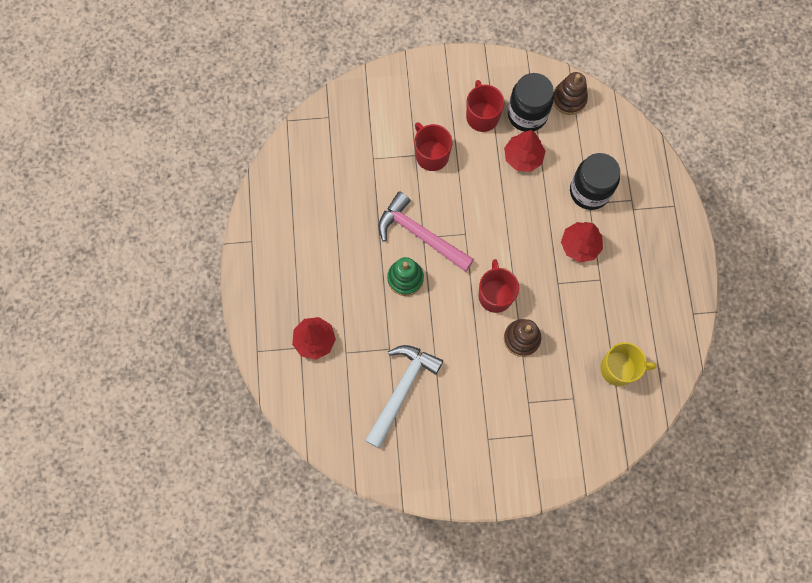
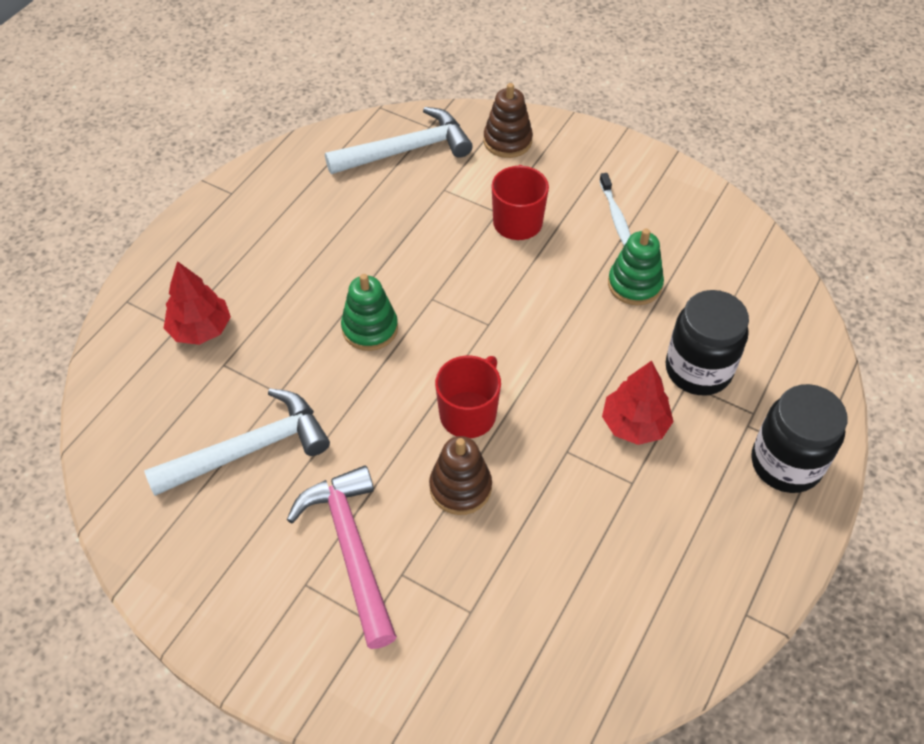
camera: 35 degrees right, 20 degrees down
pink hammer [378,192,474,272] -> pink hammer moved to [287,465,397,649]
red mug [466,80,504,132] -> white toothbrush [599,173,631,245]
red tree [504,130,545,172] -> green stacking toy [608,229,664,305]
black jar [508,73,554,132] -> black jar moved to [751,384,847,493]
brown stacking toy [553,72,588,115] -> brown stacking toy moved to [484,83,533,158]
yellow mug [600,342,657,386] -> none
none -> white hammer [325,107,473,174]

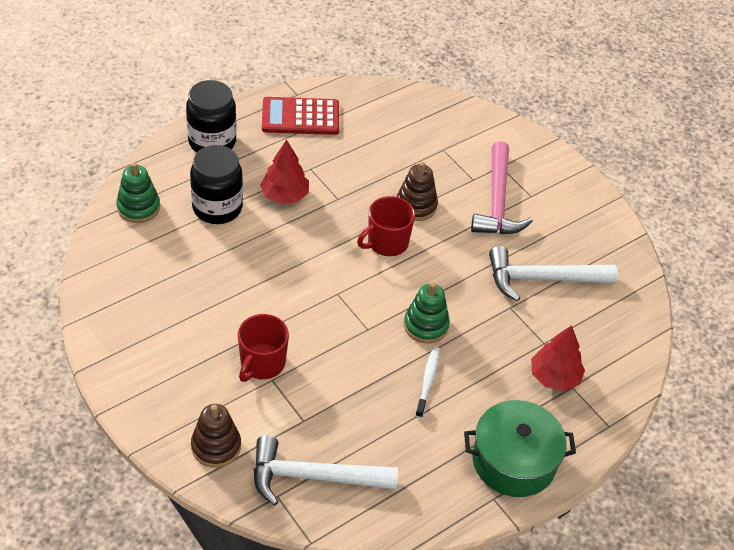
camera: 160 degrees left, 5 degrees down
white toothbrush [599,173,631,245] -> white toothbrush moved to [415,347,440,418]
green stacking toy [608,229,664,305] -> green stacking toy moved to [116,162,160,223]
none -> red calculator [262,97,339,135]
none -> green pot [464,400,576,497]

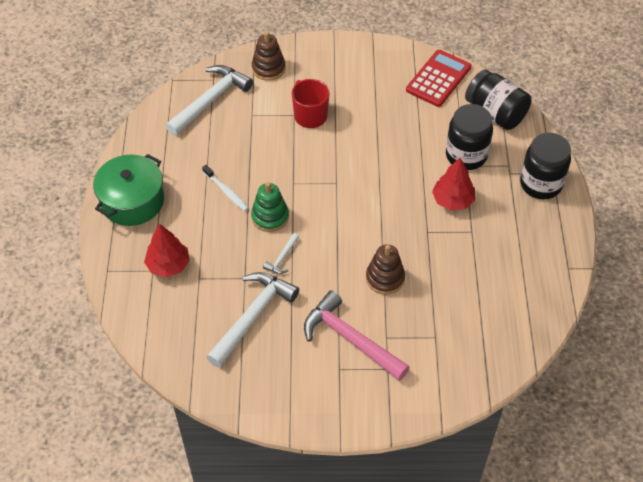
camera: 130 degrees right, 5 degrees up
green stacking toy [116,162,160,223] -> black jar [465,70,532,130]
red calculator [262,97,339,135] -> red calculator moved to [406,50,471,107]
red mug [357,196,415,256] -> none
none -> white hammer [263,233,299,274]

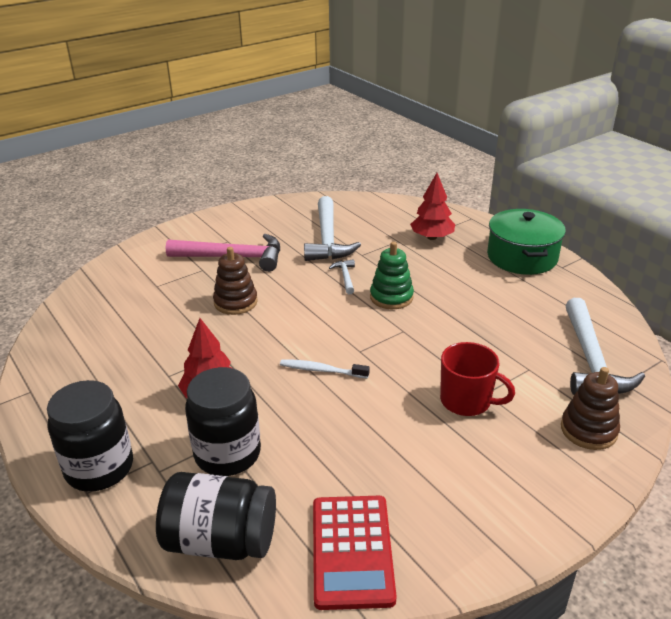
camera: 145 degrees right, 20 degrees down
white toothbrush [202,165,248,211] -> white toothbrush moved to [280,359,370,379]

